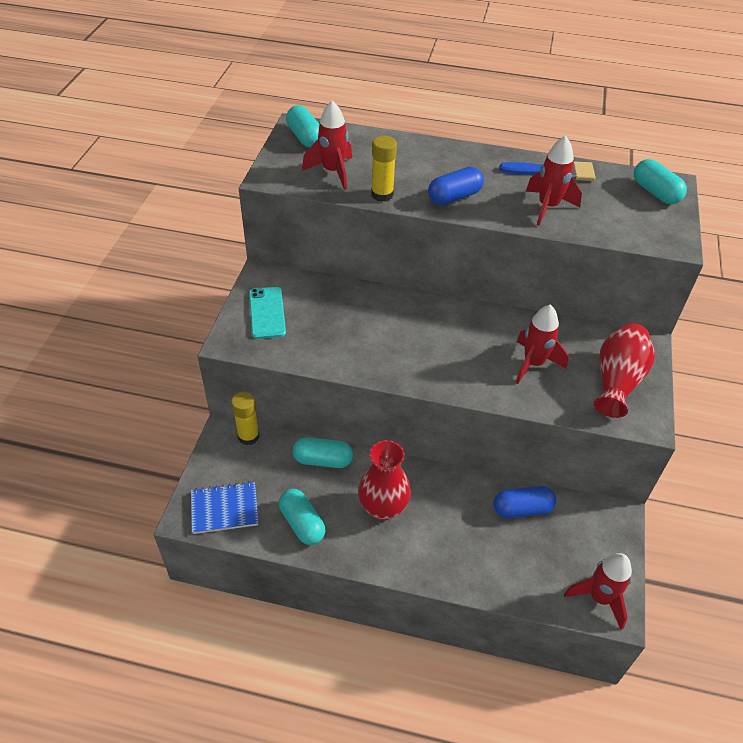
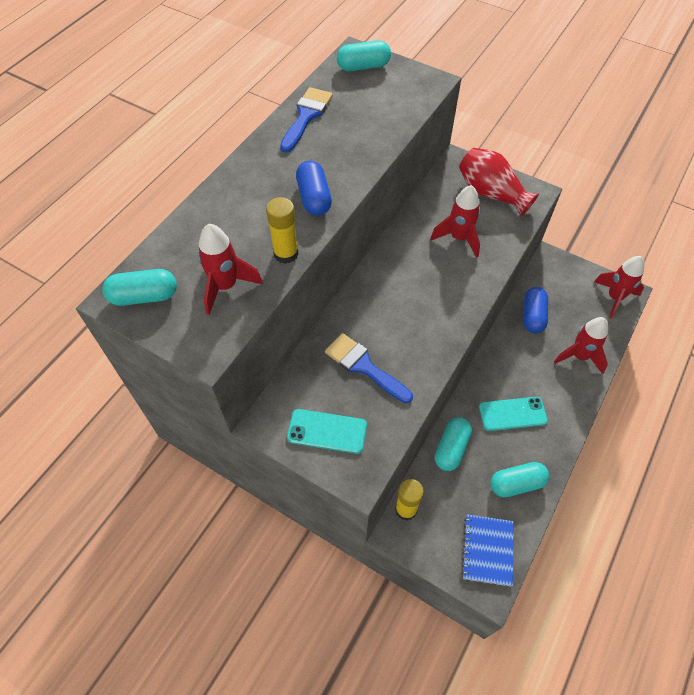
camera: 70 degrees left, 10 degrees up
red vase [358,440,411,521] -> turquoise phone [479,397,548,431]
red rocket [526,136,582,226] -> red rocket moved to [554,317,608,374]
none -> blue brush [325,333,413,403]

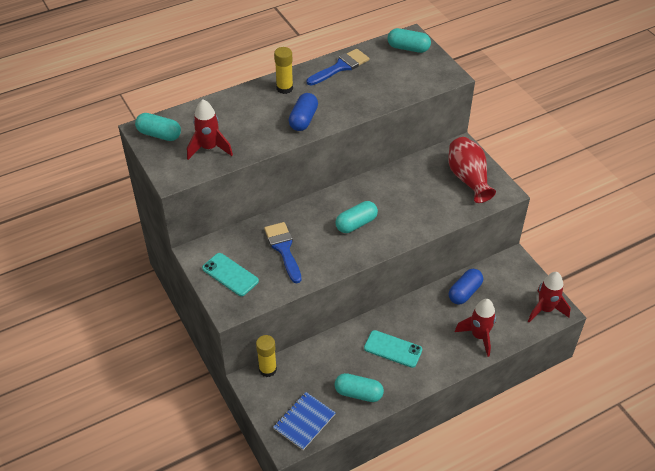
camera: 30 degrees right, 10 degrees down
yellow glue stick [266,197,298,264] -> yellow glue stick moved to [274,47,293,94]
red rocket [430,185,481,258] -> none
turquoise capsule [435,417,472,471] -> turquoise capsule moved to [335,201,378,233]

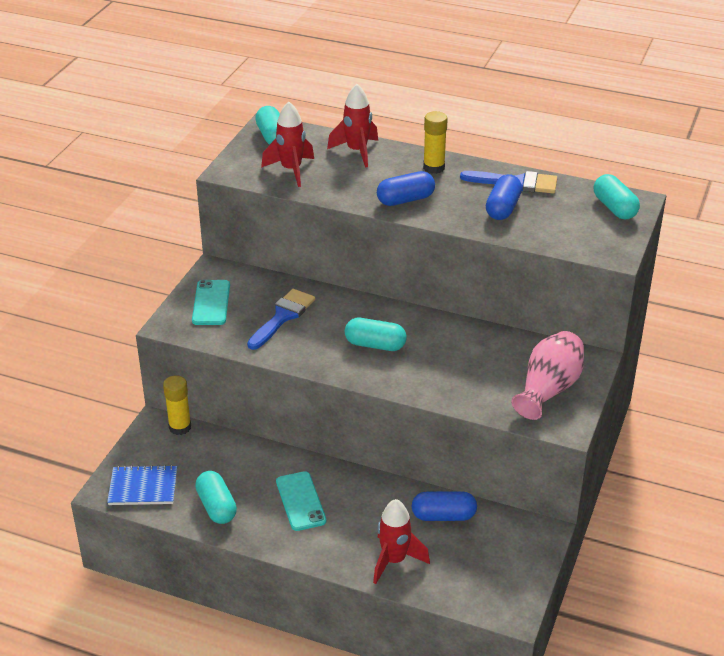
camera: 50 degrees right, 10 degrees down
red vase [448,137,496,203] -> pink vase [511,331,584,420]
red rocket [528,272,571,323] -> red rocket moved to [327,84,378,168]
none -> blue capsule [486,174,522,220]

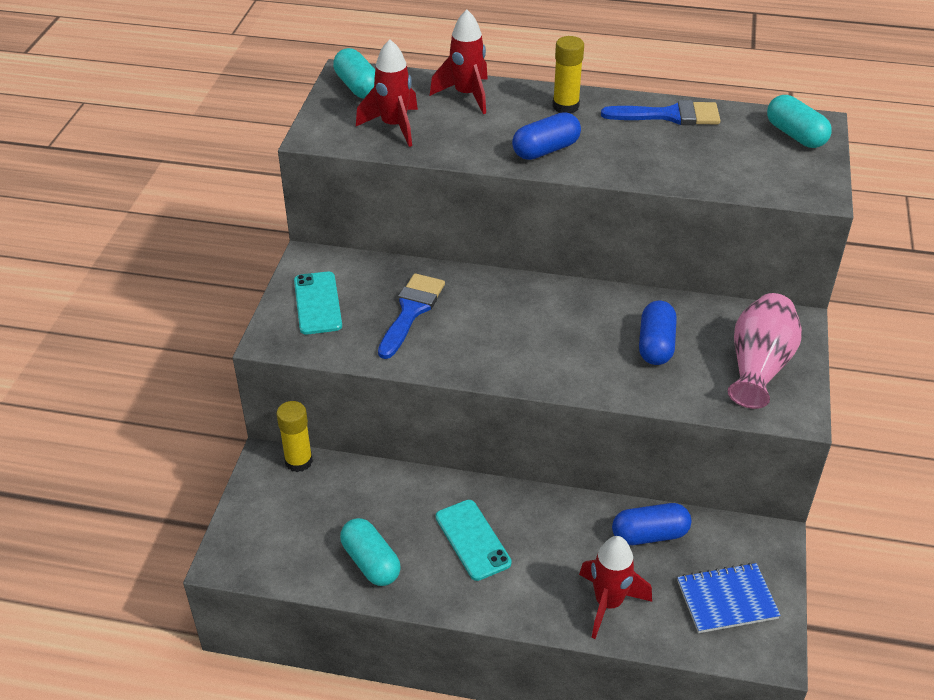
camera: 10 degrees left, 5 degrees up
blue notebook [107,465,177,505] -> blue notebook moved to [677,563,781,633]
turquoise capsule [345,318,407,351] -> none
blue capsule [486,174,522,220] -> blue capsule moved to [639,301,677,365]

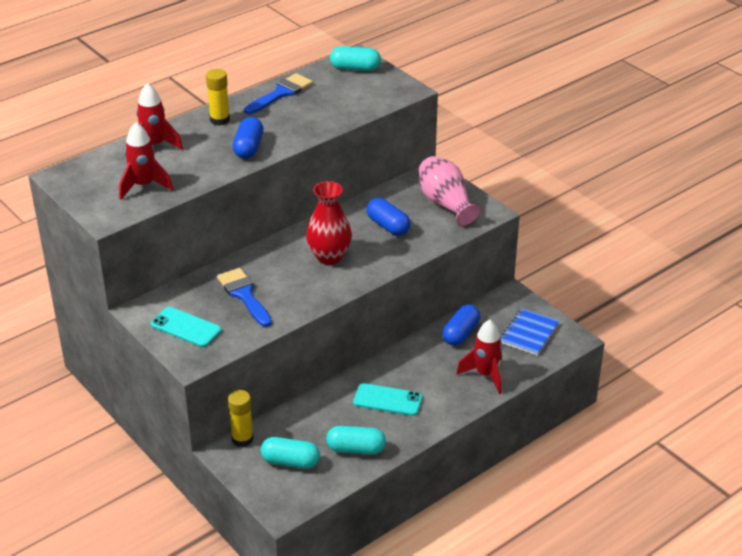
camera: 50 degrees left, 5 degrees down
turquoise capsule [333,48,375,99] -> turquoise capsule moved to [261,437,320,469]
none -> red vase [306,181,352,265]

